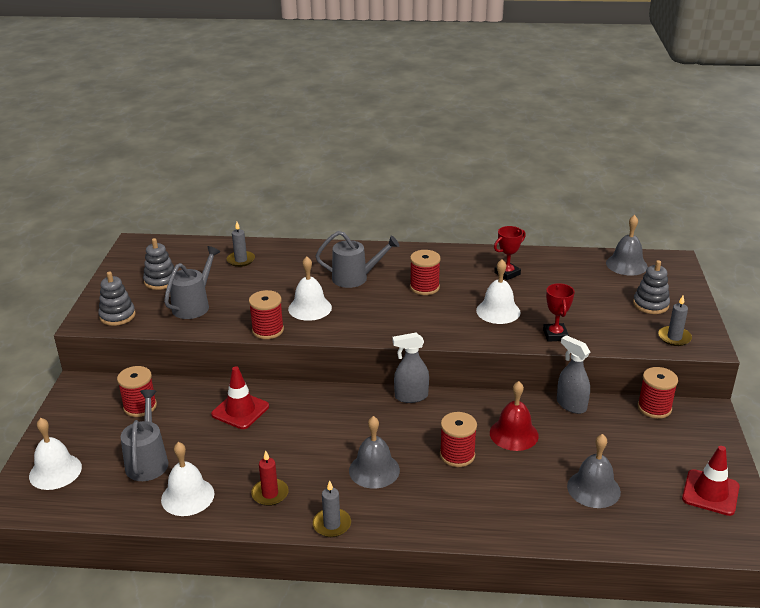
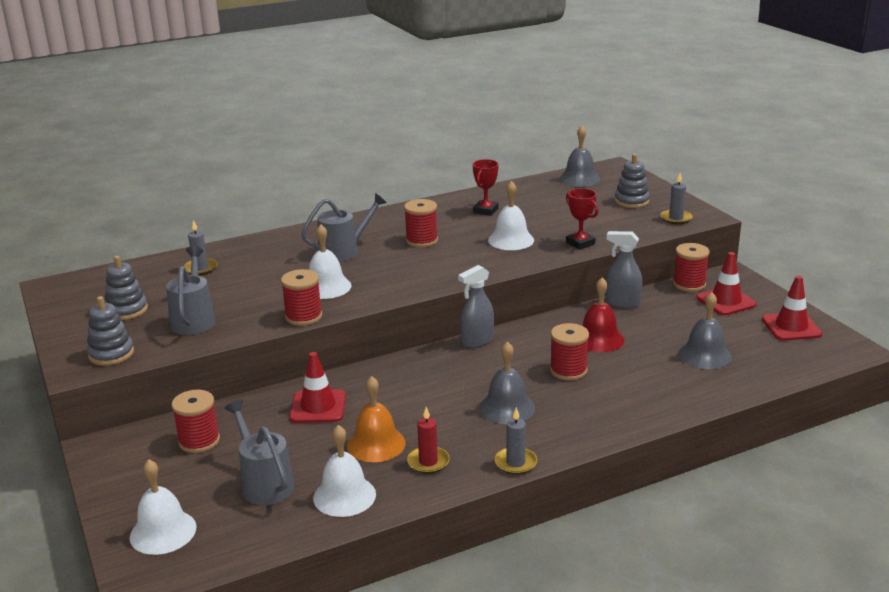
camera: 30 degrees left, 5 degrees down
none -> orange bell [347,376,406,462]
none -> red traffic cone [696,252,757,315]

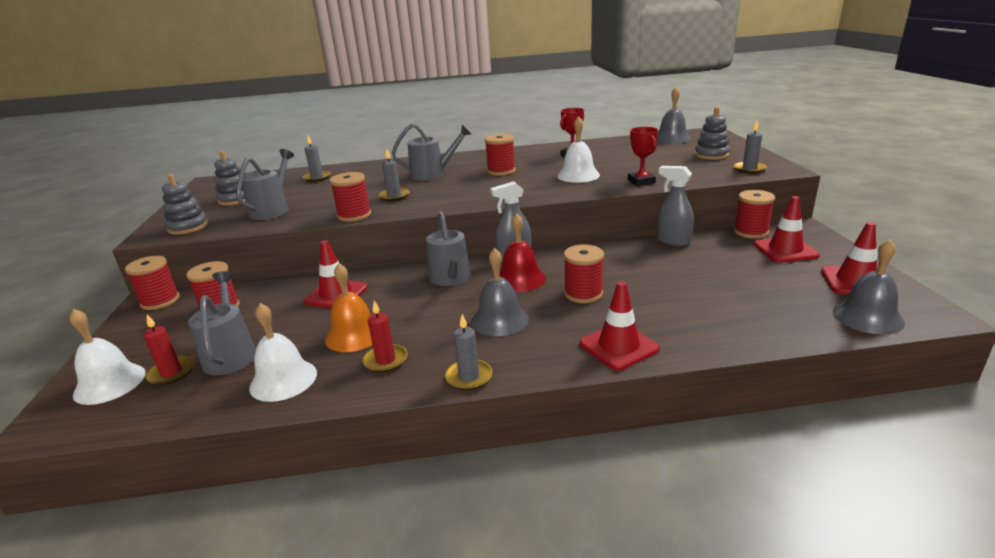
camera: 20 degrees right, 0 degrees up
white bell [309,224,351,299] -> grey candle [378,149,410,201]
red bell [582,278,625,352] -> red bell moved to [499,213,546,292]
grey bell [679,292,732,369] -> grey bell moved to [833,239,905,334]
none -> red spool [125,256,180,310]
none -> red candle [143,314,194,385]
none -> grey watering can [426,211,471,286]
none -> red traffic cone [580,281,660,371]

